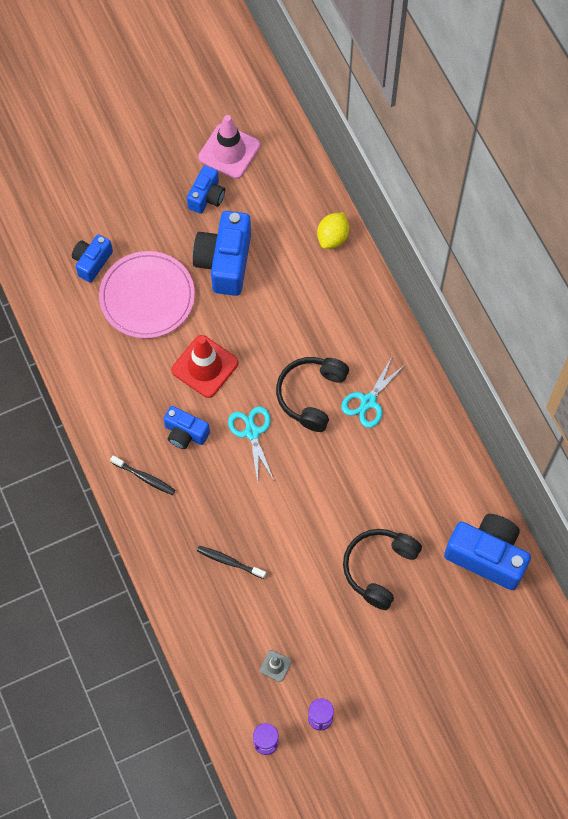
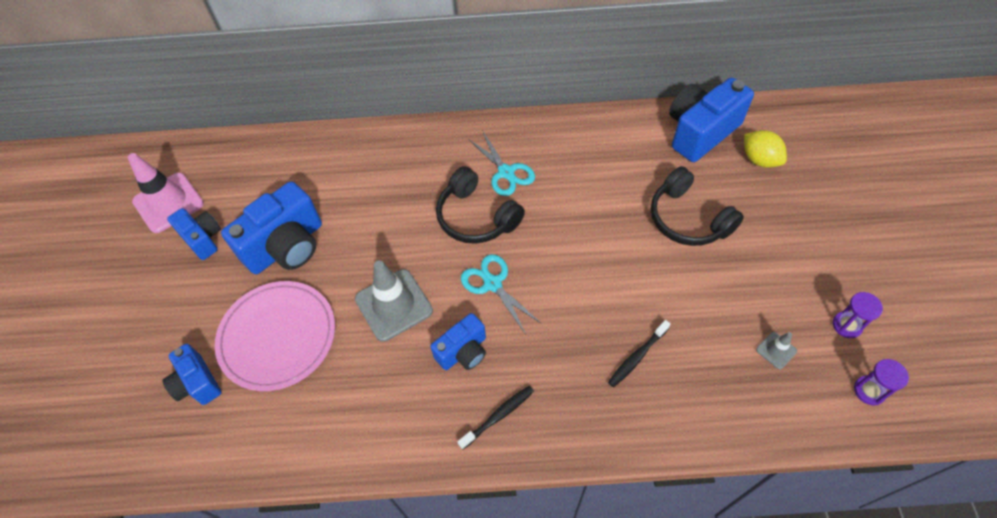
camera: 65 degrees left, 10 degrees down
red traffic cone [171,335,238,398] -> grey traffic cone [355,260,433,342]
blue camera [193,211,251,296] -> blue camera turned 75 degrees counterclockwise [221,181,322,274]
turquoise scissors [228,406,274,484] -> turquoise scissors turned 45 degrees clockwise [461,254,542,334]
yellow lemon [317,212,349,249] -> yellow lemon moved to [744,130,787,168]

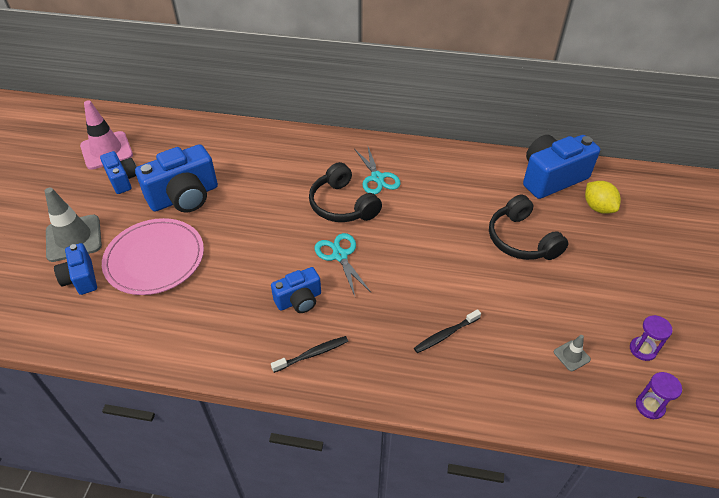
camera: 10 degrees right, 10 degrees down
grey traffic cone [355,260,433,342] -> grey traffic cone moved to [45,188,102,262]

